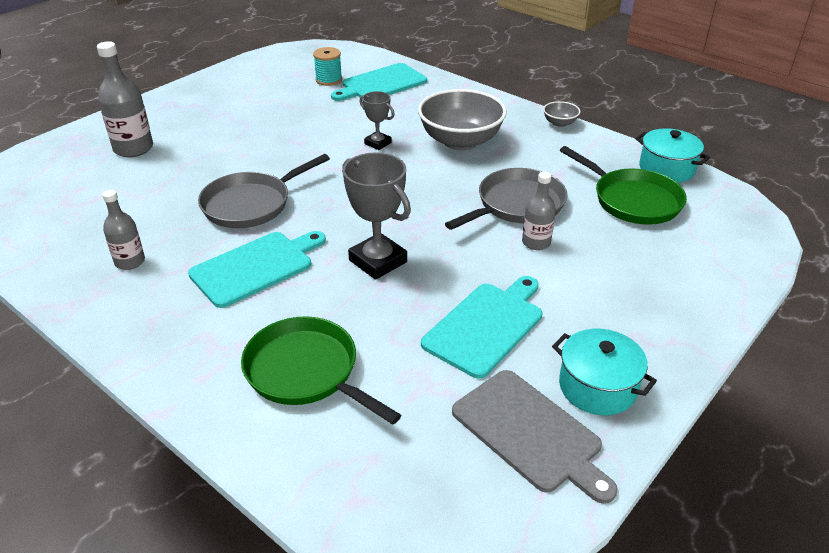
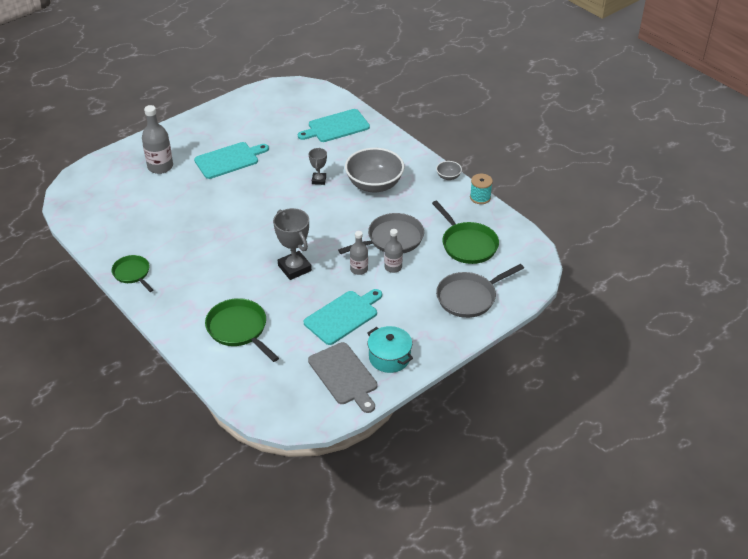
camera: 10 degrees right, 5 degrees up
grey bottle [102,190,145,270] -> grey bottle moved to [350,231,368,275]
turquoise cutting board [188,231,326,308] -> turquoise cutting board moved to [194,142,269,179]
grey pan [198,154,330,228] -> grey pan moved to [436,264,524,318]
turquoise spool [313,47,342,86] -> turquoise spool moved to [470,174,493,204]
grey trophy [360,91,395,150] -> grey trophy turned 45 degrees clockwise [309,148,327,185]
turquoise pot [635,128,710,183] -> none
none -> green pan [112,255,153,292]

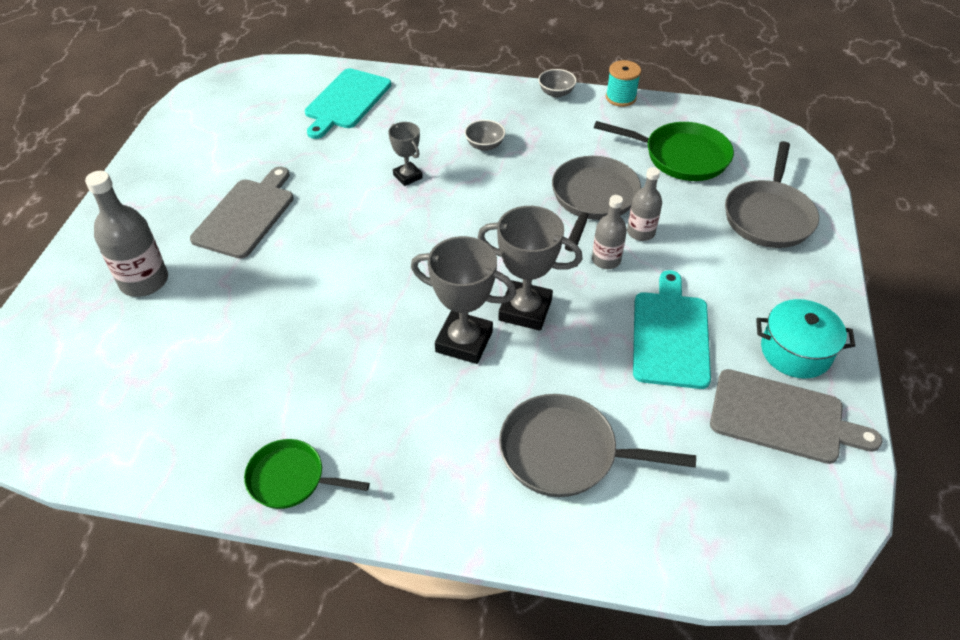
camera: 40 degrees left, 5 degrees up
turquoise cutting board [194,142,269,179] -> grey cutting board [190,166,293,259]
green pan [205,298,279,362] -> grey pan [499,394,696,497]
grey bowl [345,148,404,193] -> grey bowl [465,120,505,151], size x0.44
none -> grey trophy [411,236,516,364]

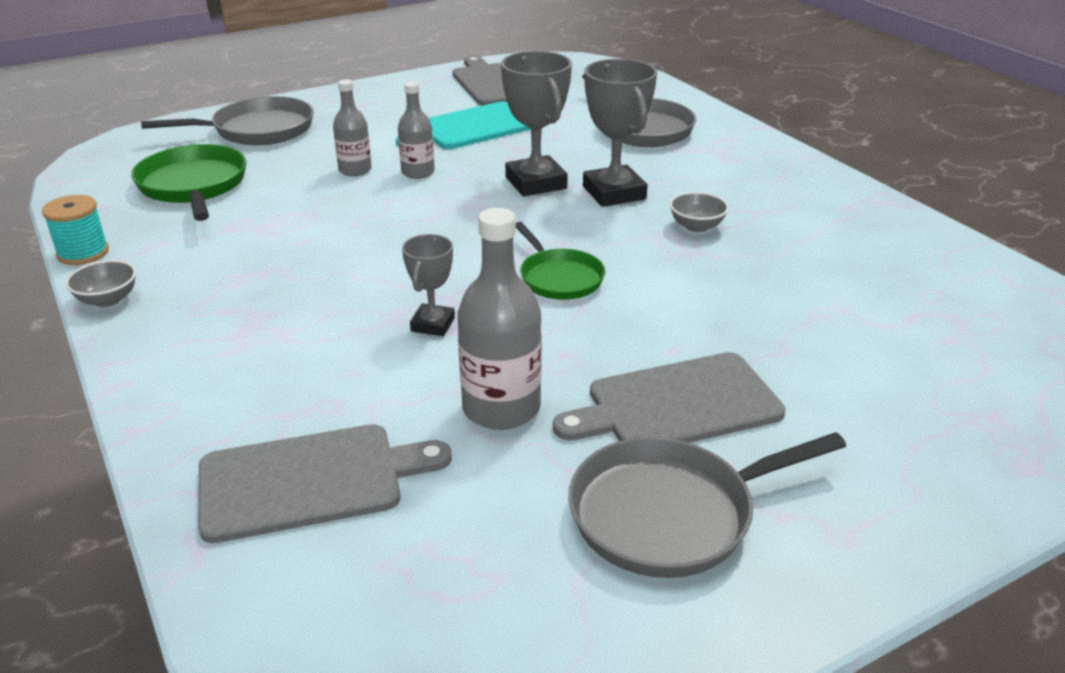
camera: 130 degrees left, 15 degrees down
grey bottle [85,171,168,297] -> grey bottle moved to [457,208,542,430]
green pan [244,439,370,509] -> green pan moved to [516,222,605,300]
turquoise cutting board [305,68,391,139] -> grey cutting board [198,424,452,543]
grey bowl [465,120,505,151] -> grey bowl moved to [670,192,729,232]
grey pan [552,156,641,252] -> grey pan moved to [568,432,846,578]
turquoise pot [756,299,855,379] -> none

